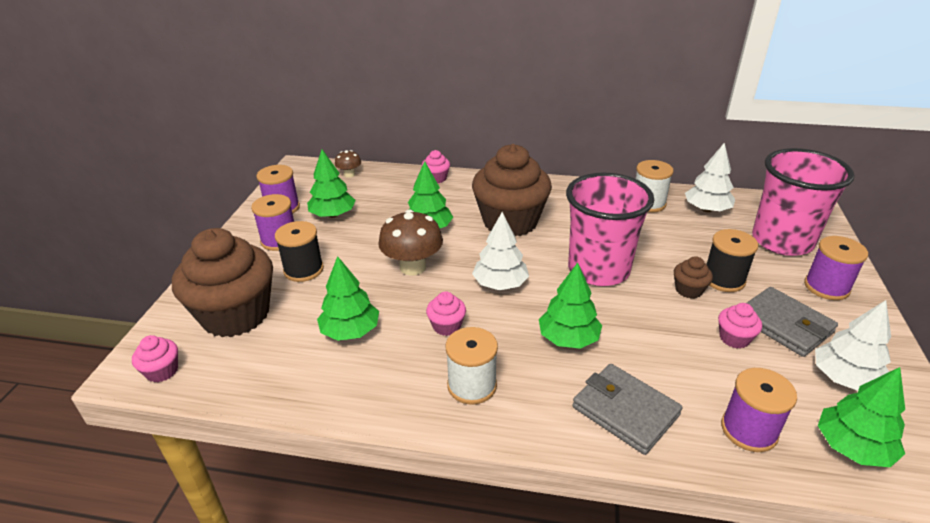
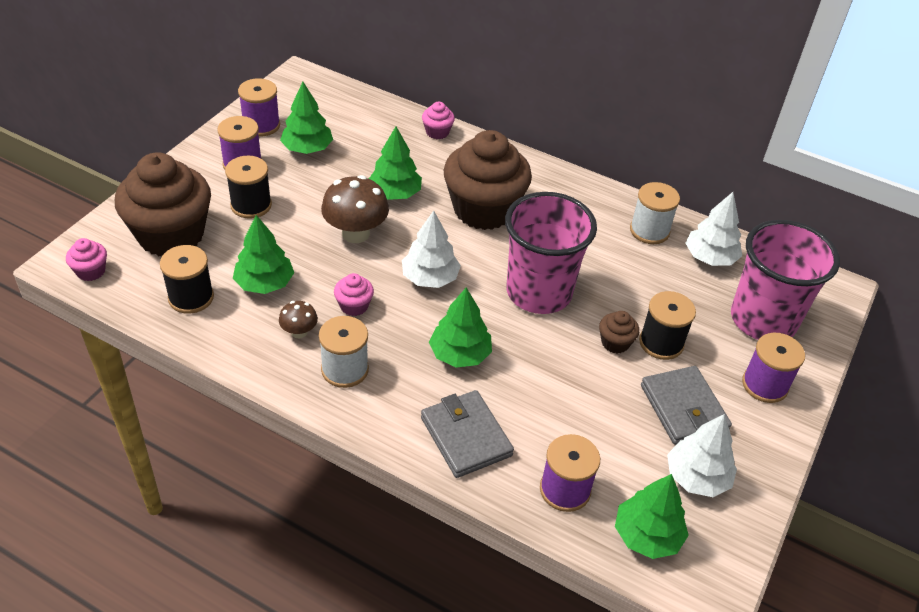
camera: 15 degrees right, 10 degrees up
brown mushroom [335,150,361,178] -> brown mushroom moved to [279,301,318,338]
pink cupcake [718,303,762,349] -> none
none -> black spool [160,245,214,314]

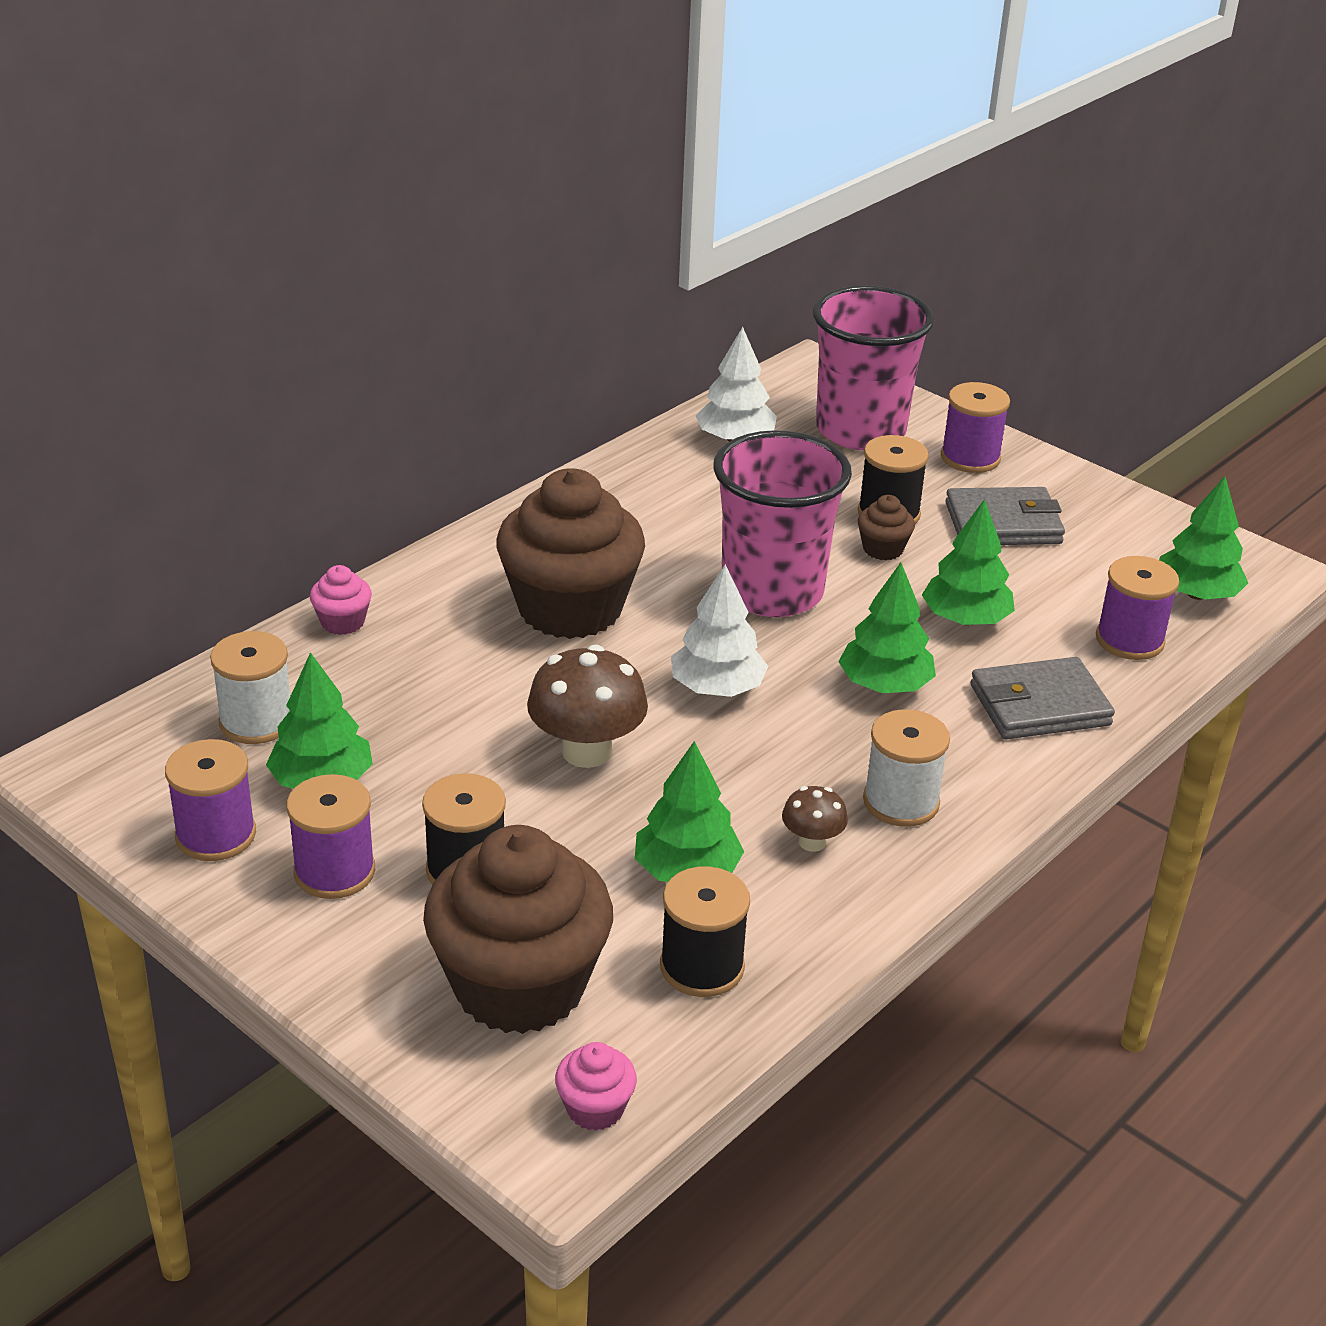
camera: 75 degrees left, 10 degrees down
pink cupcake [334,273,374,316] -> none
green tree [369,127,422,200] -> green tree moved to [922,499,1015,625]
white spool [630,182,680,244] -> white spool moved to [210,631,290,744]
white tree [667,414,737,497] -> none

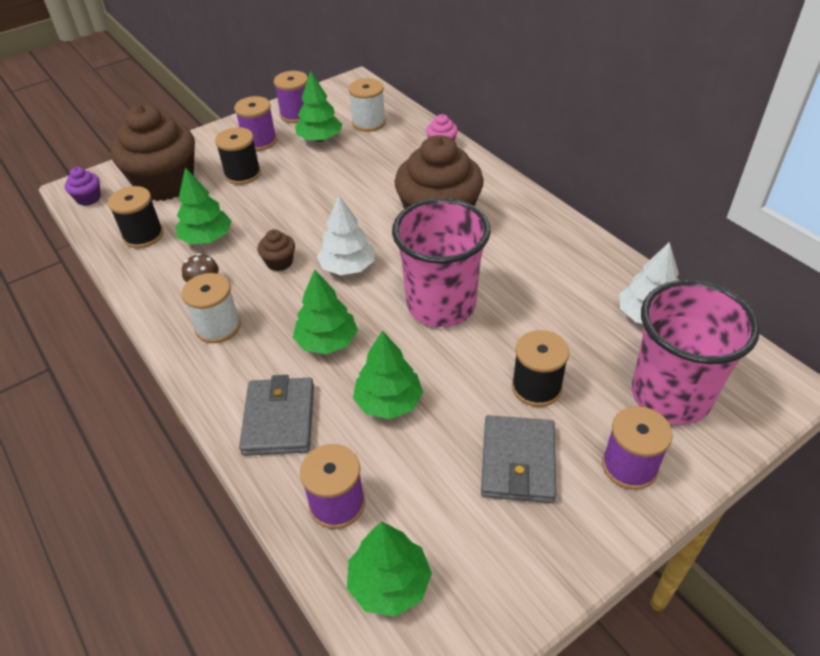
camera: 105 degrees right, 10 degrees up
brown mushroom [527,645,648,768] -> none
pink cupcake [555,1042,637,1131] -> purple cupcake [65,167,101,206]
brown cupcake [858,495,915,560] -> brown cupcake moved to [258,229,295,271]

